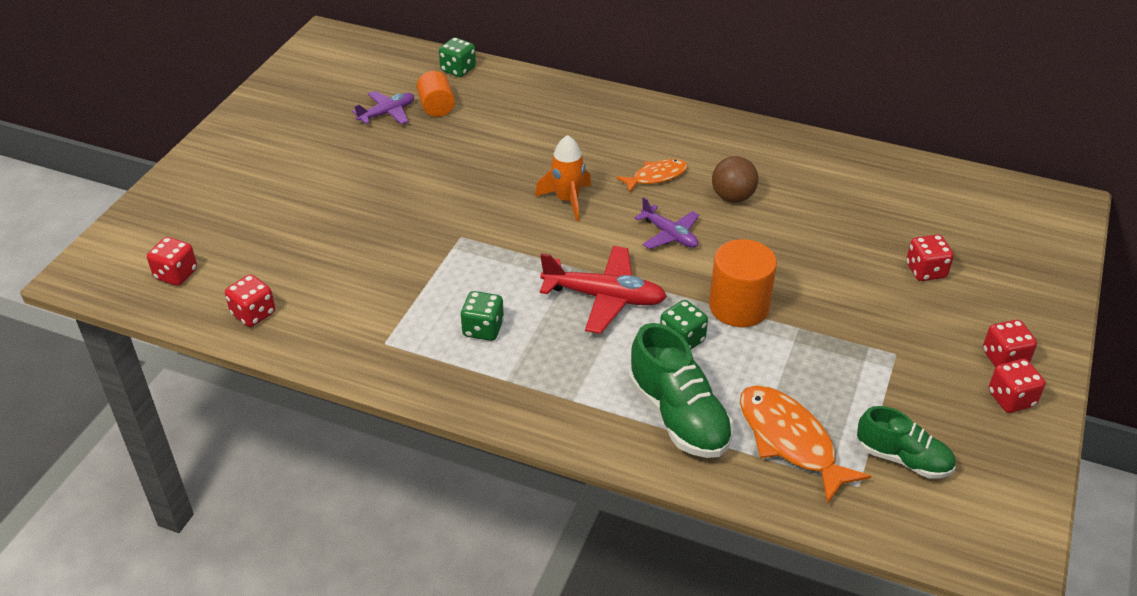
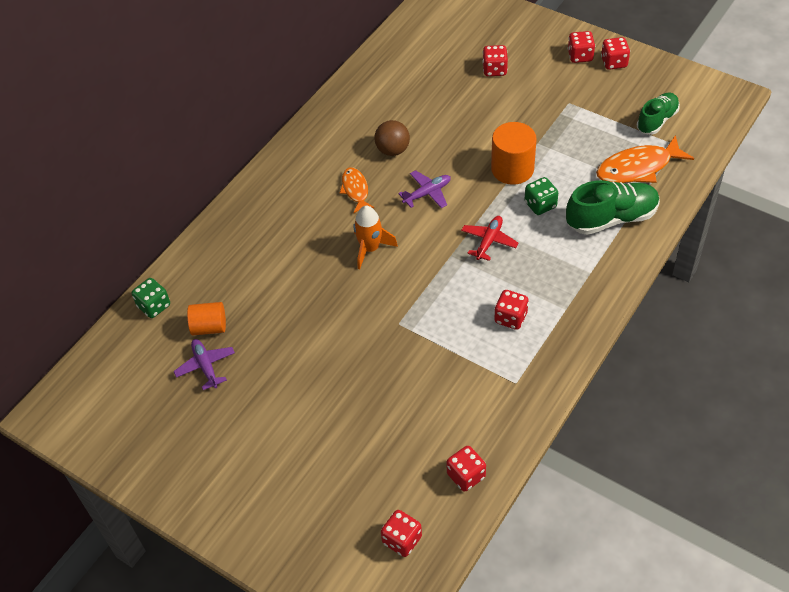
camera: 75 degrees left, 10 degrees up
green dice [460,291,504,341] -> red dice [494,290,529,330]
red plane [540,246,667,334] -> red plane [461,216,518,261], size x0.62

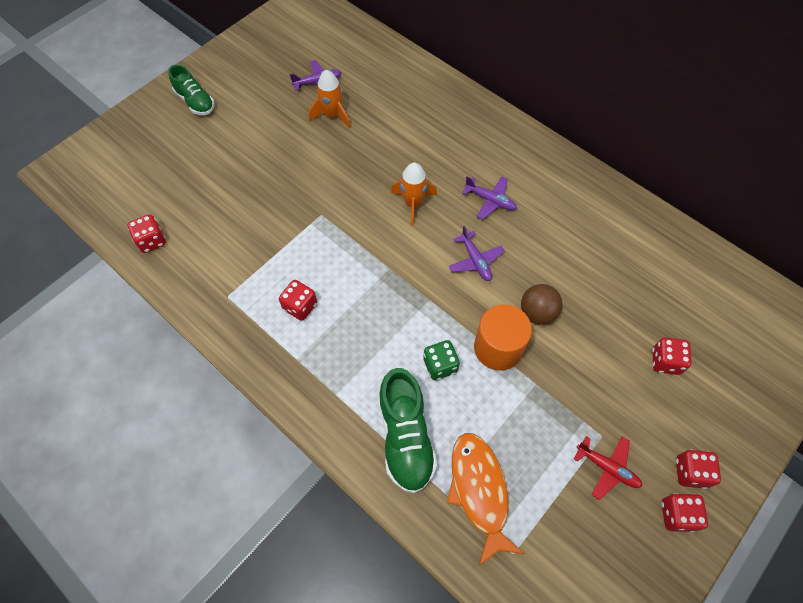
camera: 95 degrees right, 10 degrees up
green dice [132,278,170,318] -> none
orange cylinder [187,302,226,335] -> none
orange fish [340,167,375,213] -> purple plane [462,176,517,220]
brown ball [374,120,410,156] -> brown ball moved to [521,284,563,325]
red dice [381,510,422,557] -> none
red plane [461,216,518,261] -> red plane moved to [574,436,642,500]
green shoe [637,93,680,135] -> green shoe moved to [168,65,214,115]
none -> orange rocket [309,70,351,129]

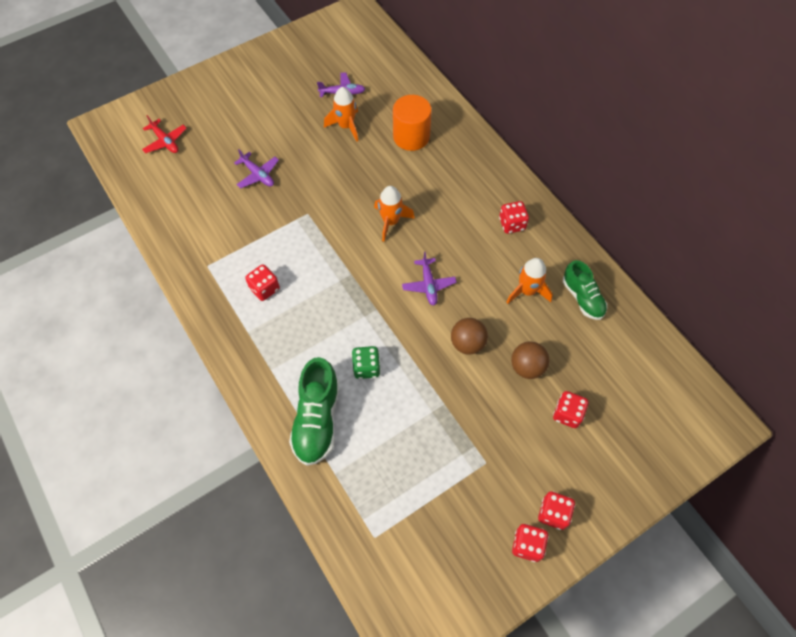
camera: 15 degrees right, 0 degrees up
red dice [127,214,166,253] -> red dice moved to [499,201,529,234]
green shoe [168,65,214,115] -> green shoe moved to [563,260,607,320]
orange fish [447,433,524,565] -> none
purple plane [462,176,517,220] -> purple plane moved to [234,149,279,189]
orange cylinder [474,304,532,371] -> orange cylinder moved to [393,95,432,151]
red plane [574,436,642,500] -> red plane moved to [142,115,187,153]
none -> orange rocket [506,258,553,304]
none -> brown ball [511,342,550,379]

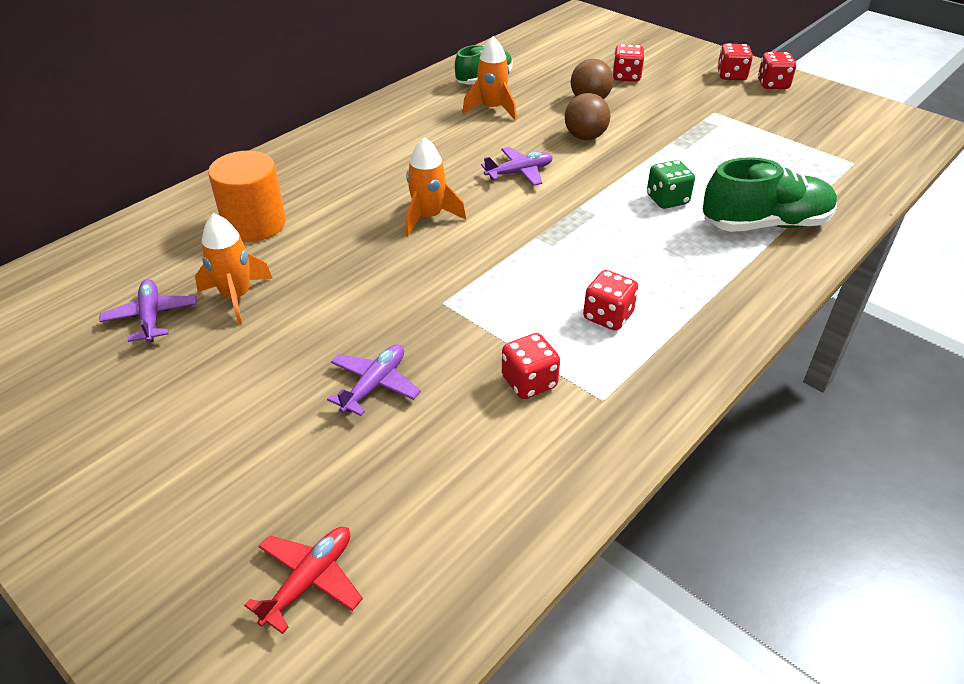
camera: 105 degrees left, 20 degrees down
red dice [499,201,529,234] -> red dice moved to [502,333,560,399]

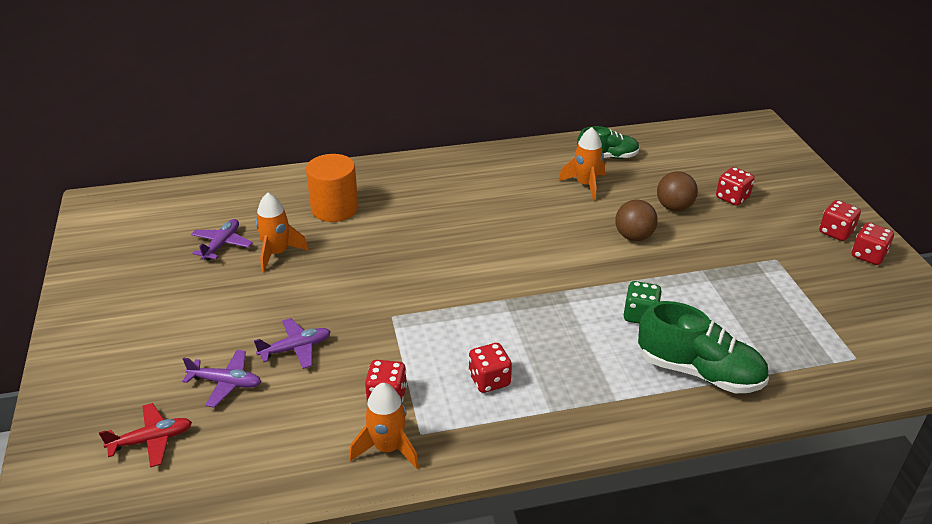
camera: 35 degrees right, 5 degrees down
orange rocket [405,137,466,237] -> orange rocket moved to [349,383,419,469]
purple plane [481,147,553,186] -> purple plane moved to [182,350,261,408]

